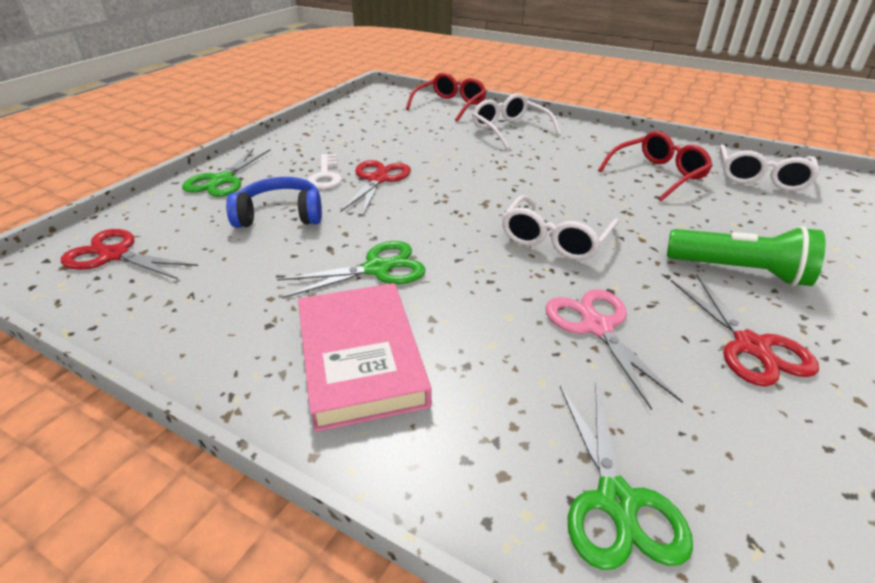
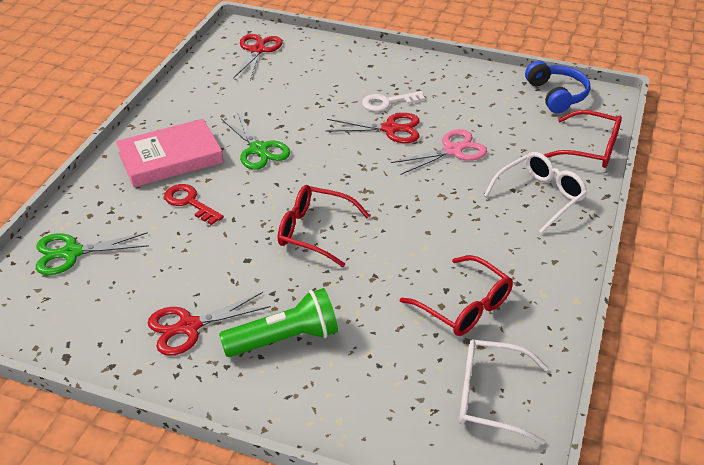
camera: 80 degrees right, 5 degrees up
green scissors [182,148,270,197] -> none
blue headphones [226,177,322,228] -> blue headphones moved to [525,61,591,113]
white glasses [502,195,619,261] -> red glasses [278,185,370,267]
pink scissors [545,289,683,410] -> pink scissors moved to [391,129,487,175]
green flashlight [667,226,826,286] -> green flashlight turned 120 degrees counterclockwise [219,288,338,357]
none -> red key [164,184,224,225]

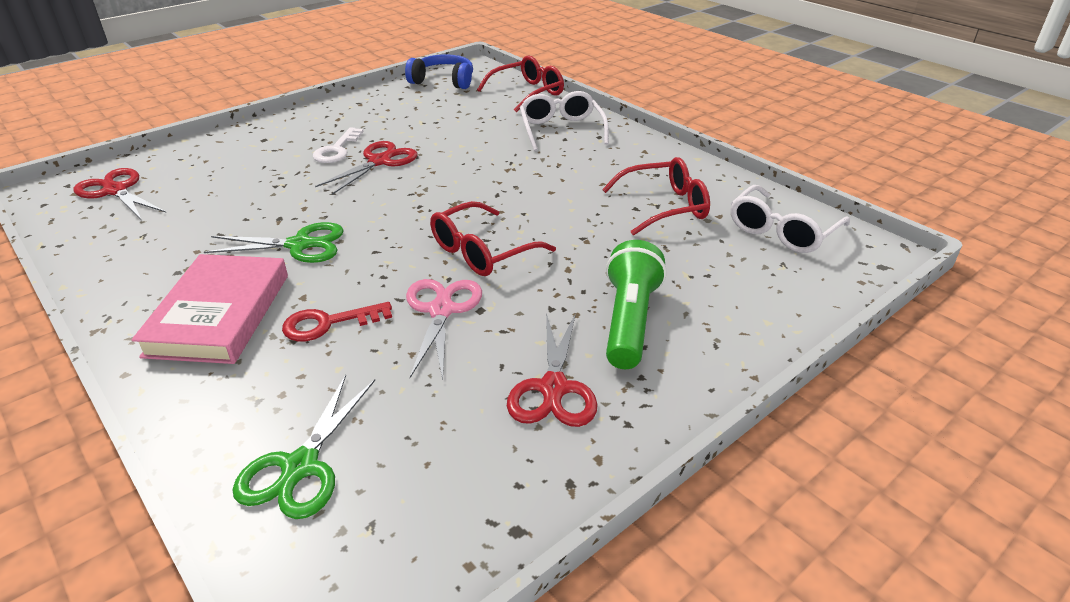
camera: 60 degrees left, 5 degrees down
pink scissors [391,129,487,175] -> pink scissors moved to [406,279,482,380]

